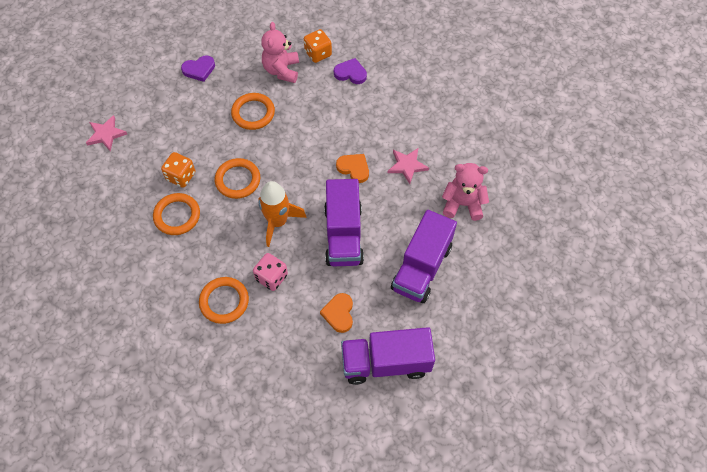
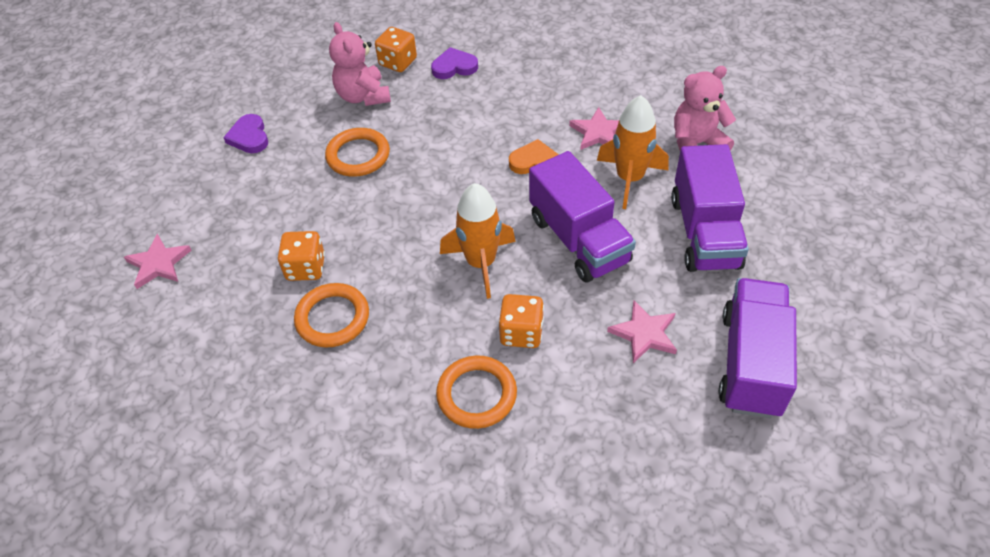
camera: 25 degrees left, 10 degrees down
purple heart [181,55,215,82] -> purple heart turned 120 degrees clockwise [223,114,268,153]
orange ring [215,158,260,199] -> none
pink dice [253,253,288,291] -> orange dice [498,294,544,348]
orange heart [320,293,353,333] -> pink star [607,300,677,363]
purple truck [341,327,435,385] -> purple truck turned 135 degrees clockwise [719,278,797,418]
none -> orange rocket [597,95,669,209]

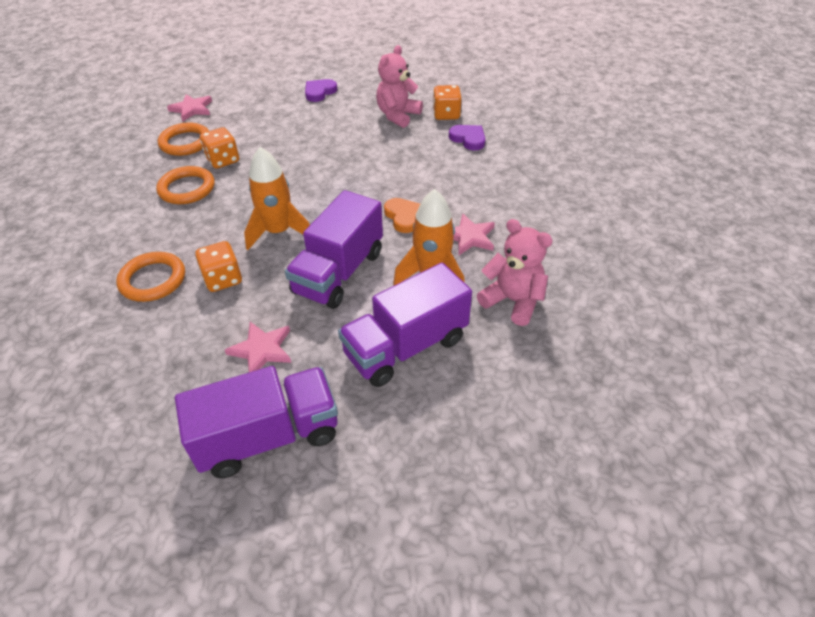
camera: 55 degrees right, 5 degrees down
orange ring [325,128,390,177] -> orange ring moved to [158,123,209,156]

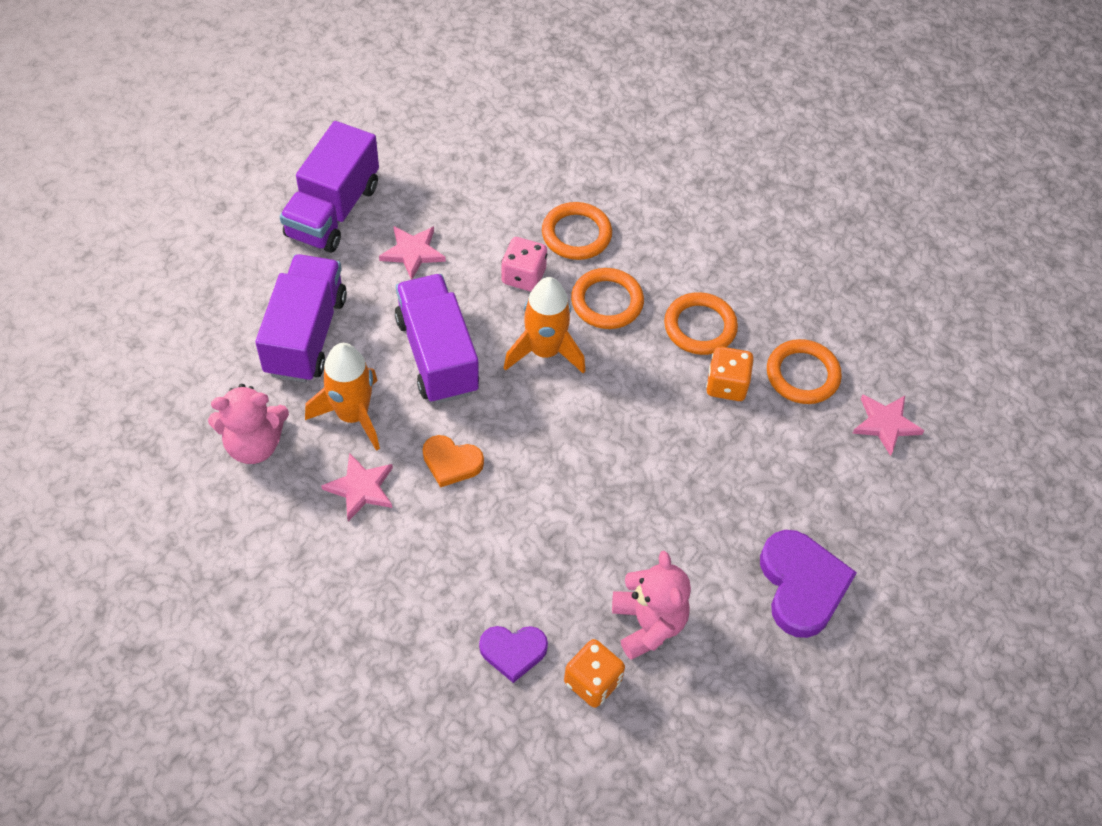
camera: 130 degrees right, 10 degrees up
orange dice [195,241,242,292] -> pink dice [501,237,547,292]
purple heart [305,79,337,102] -> purple heart [760,530,857,638], size x1.67
none -> orange ring [571,268,644,329]

